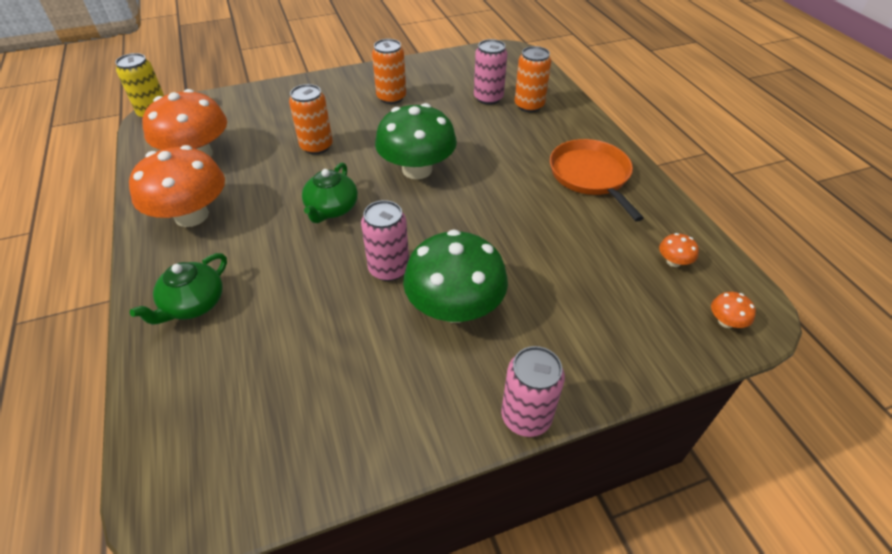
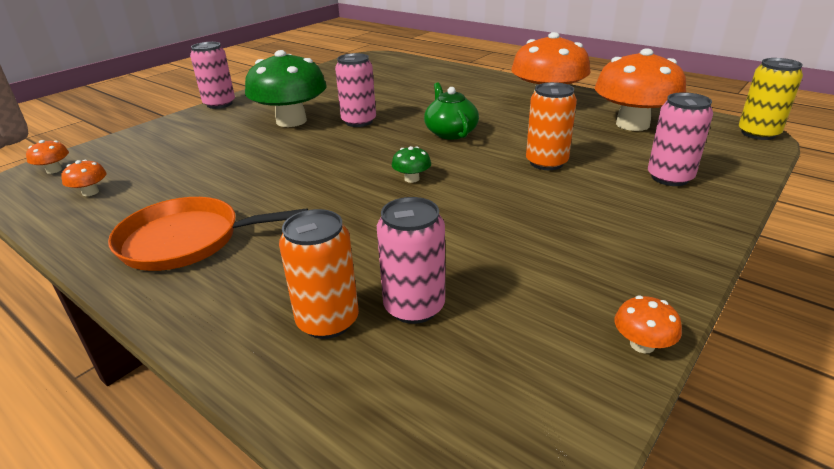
camera: 150 degrees right, 15 degrees down
green teapot [130,253,227,325] -> none
orange can [372,39,406,104] -> none
green mushroom [375,103,457,179] -> green mushroom [392,146,431,183], size x0.40
orange pan [550,139,644,222] -> orange pan turned 135 degrees clockwise [108,197,308,271]
none -> orange mushroom [615,296,682,353]
none -> pink can [648,92,713,186]

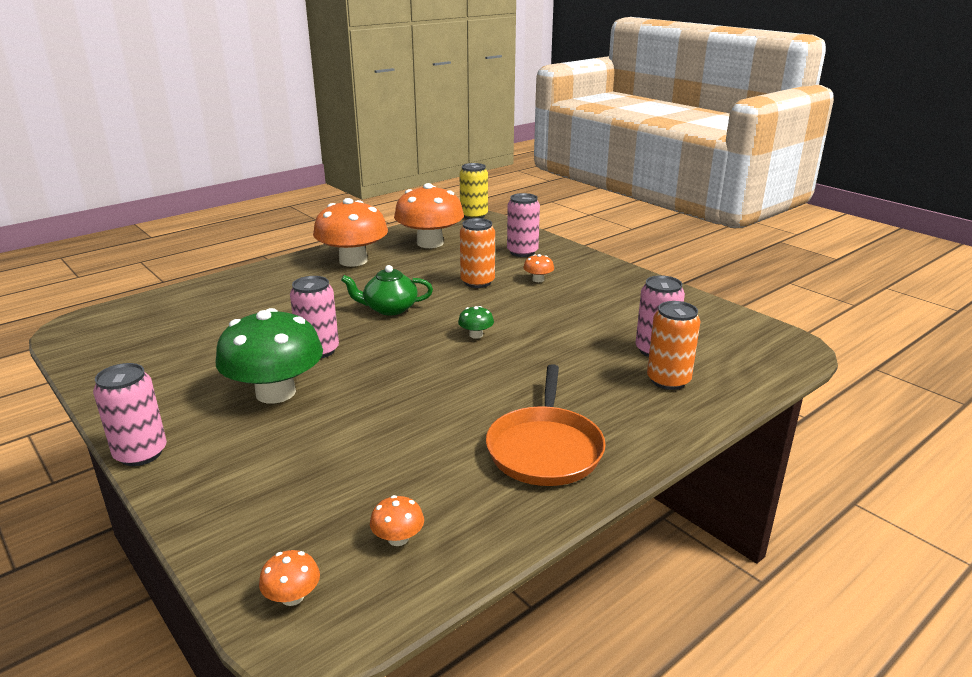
camera: 80 degrees left, 5 degrees down
orange mushroom [615,296,682,353] -> orange mushroom moved to [523,254,554,282]

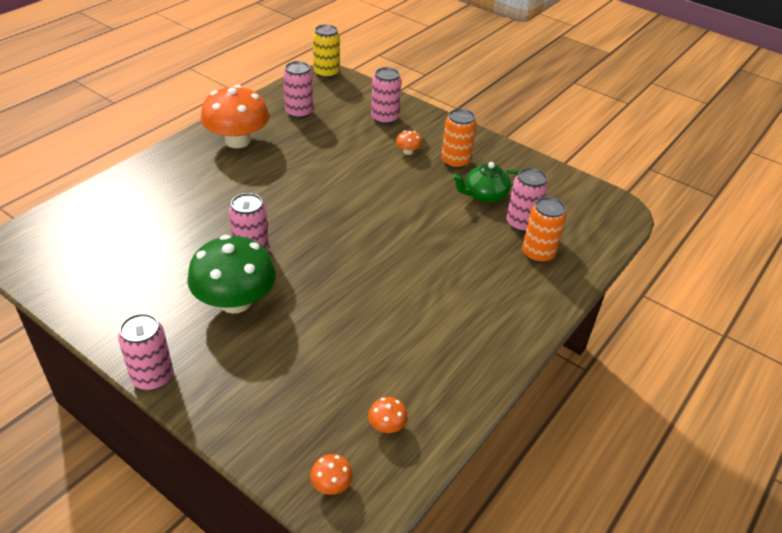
camera: 15 degrees left, 15 degrees up
green teapot [341,265,433,315] -> green teapot moved to [452,162,519,203]
orange mushroom [394,183,464,248] -> pink can [283,61,313,119]
green mushroom [458,306,494,339] -> none
orange can [460,218,495,288] -> orange can moved to [441,109,477,169]
orange pan [486,364,606,486] -> none

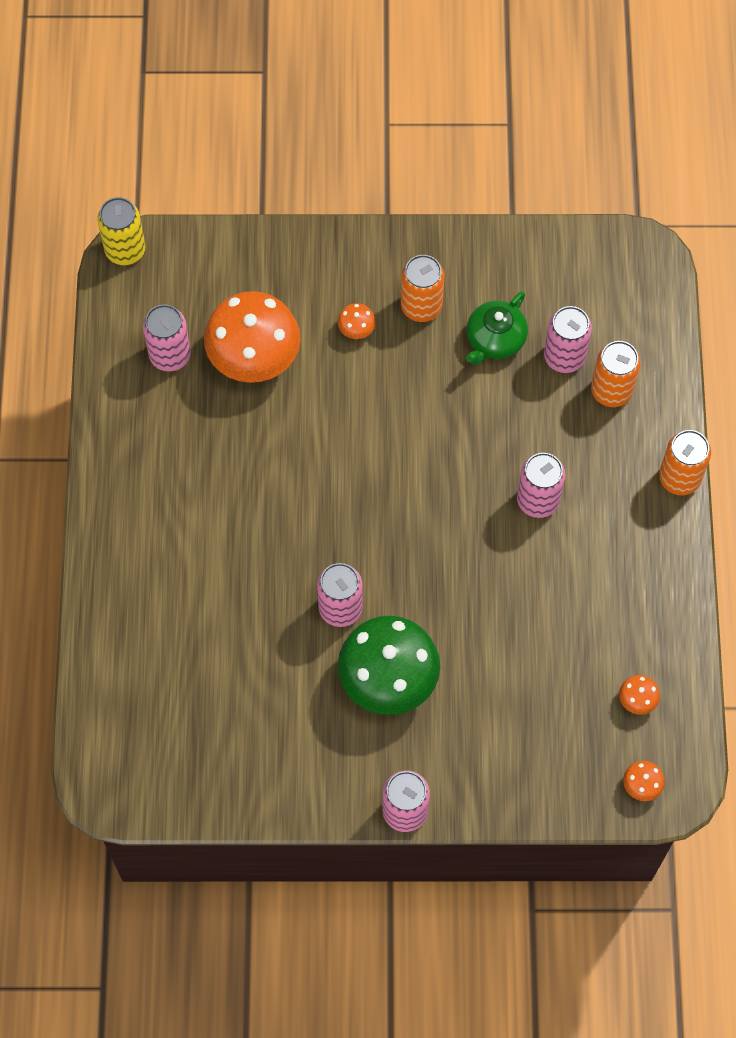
camera: 35 degrees left, 25 degrees up
orange mushroom [201,85,269,148] -> orange mushroom moved to [204,291,301,383]
pink can [371,67,401,125] -> pink can moved to [517,453,565,518]
none -> orange can [659,430,711,495]

